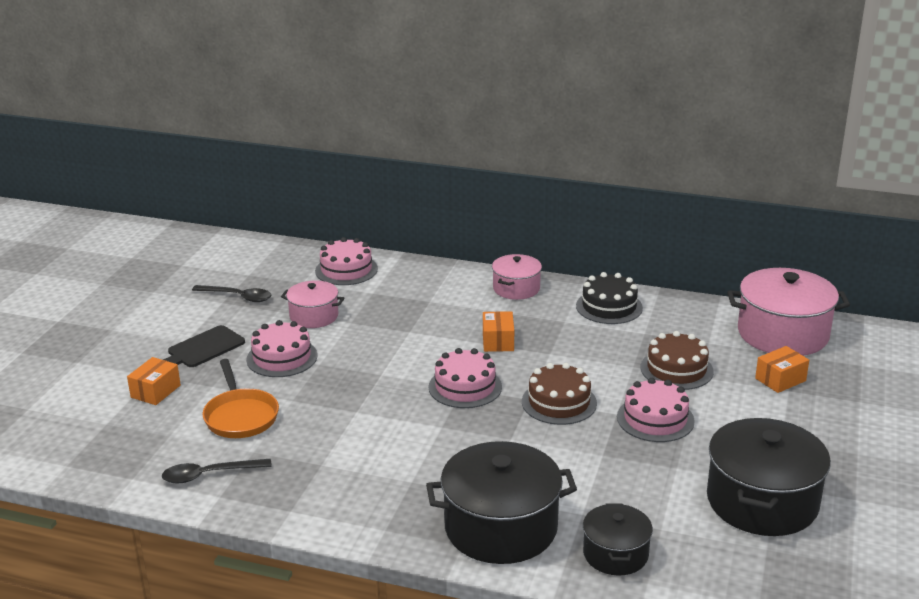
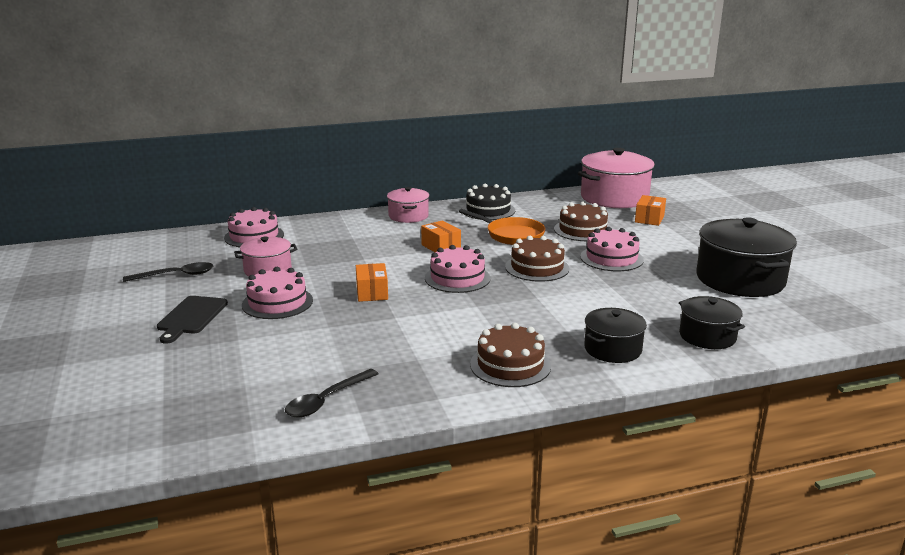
camera: 35 degrees left, 5 degrees down
orange box [127,357,181,405] -> orange box moved to [356,263,388,302]
orange pan [202,359,279,438] -> orange pan moved to [459,209,546,245]
black pot [426,441,577,564] -> black pot [584,308,647,363], size x0.56
none -> brown cake [470,323,551,387]

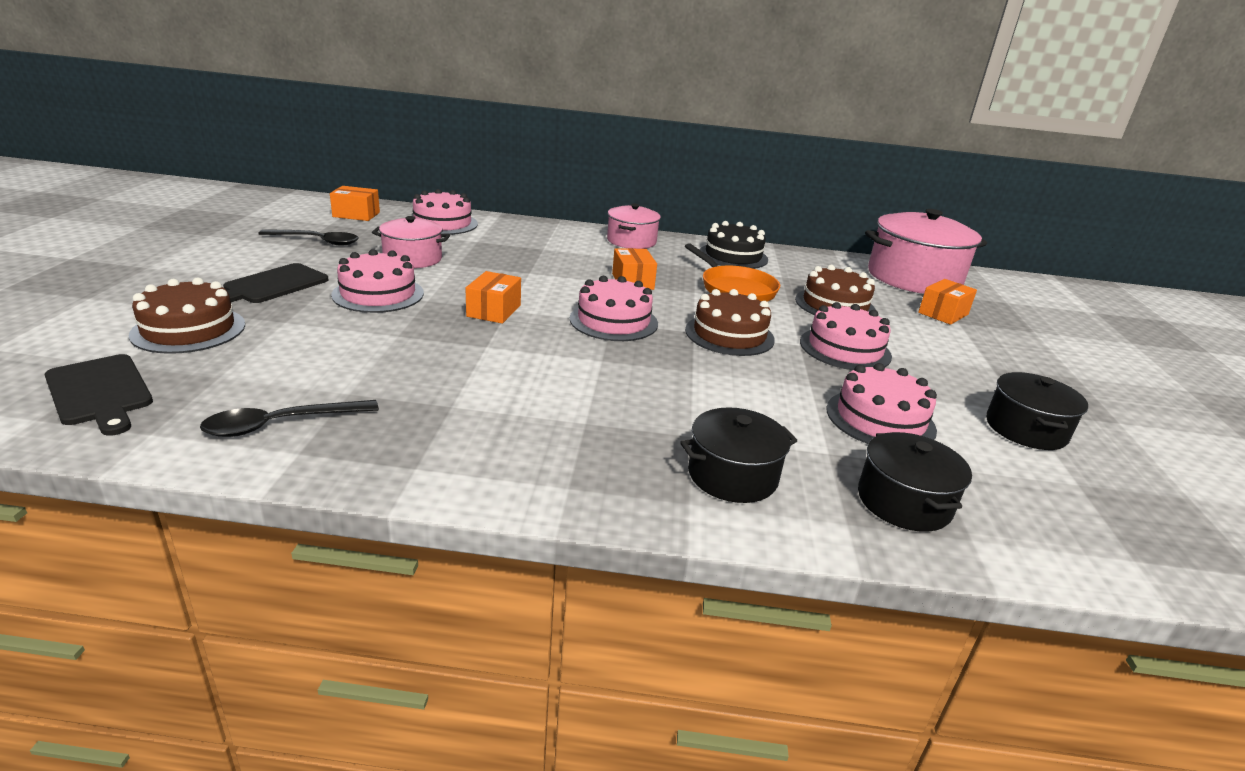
camera: 20 degrees right, 5 degrees up
brown cake [470,323,551,387] -> brown cake moved to [129,277,245,354]
black pot [696,217,797,297] -> black pot [986,372,1088,450], size x0.56
none -> black cutting board [45,354,153,436]
none -> orange box [330,186,380,221]
none -> pink cake [826,363,937,444]

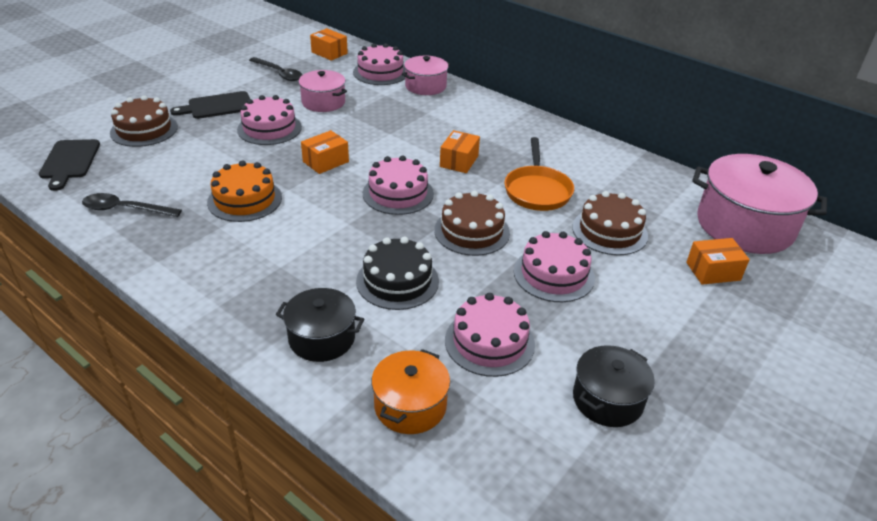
camera: 35 degrees right, 10 degrees up
pink pot [607,204,661,249] -> pink pot moved to [402,56,450,95]
black cake [699,221,768,269] -> black cake moved to [356,237,439,310]
black pot [858,432,972,532] -> orange pot [371,349,450,434]
none -> orange cake [207,161,282,222]

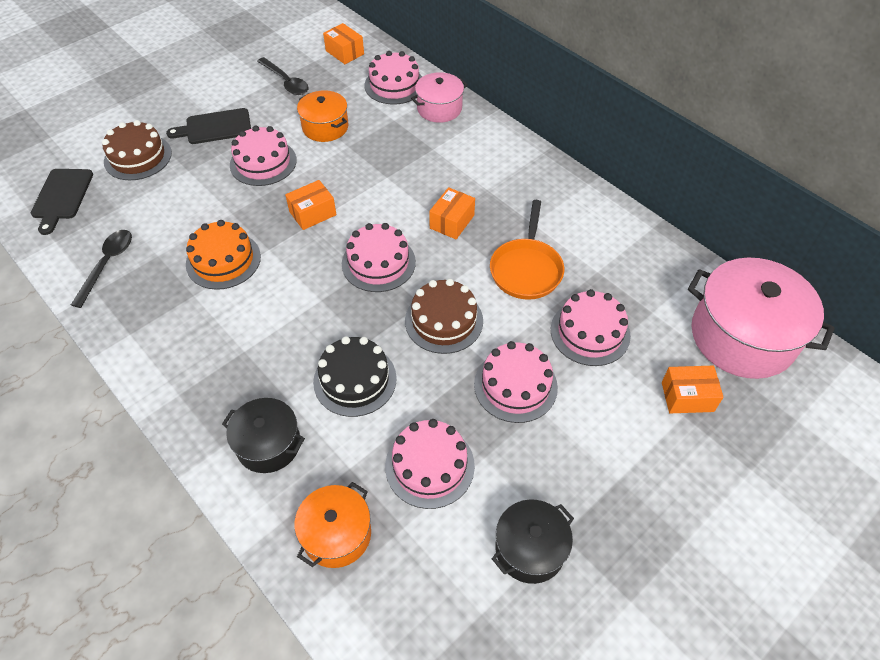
camera: 10 degrees right, 15 degrees up
black spoon [82,193,182,217] -> black spoon turned 90 degrees clockwise [71,230,132,308]
pink pot [298,70,347,112] -> orange pot [297,90,348,142]
brown cake [572,191,648,255] -> pink cake [551,289,631,366]

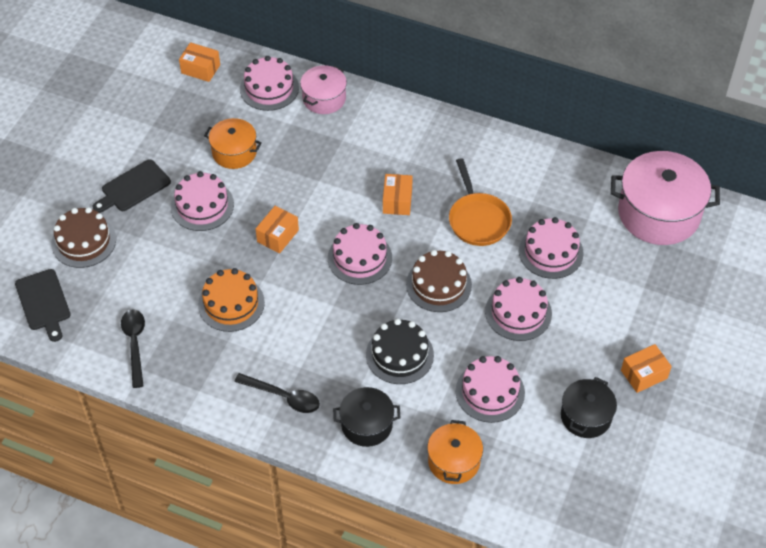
camera: 25 degrees left, 0 degrees up
black spoon [257,57,309,95] -> black spoon moved to [234,373,320,413]
orange box [662,366,724,413] -> orange box moved to [621,344,672,393]

